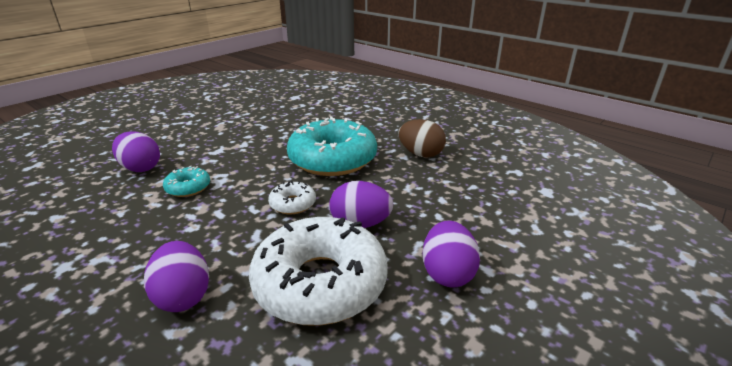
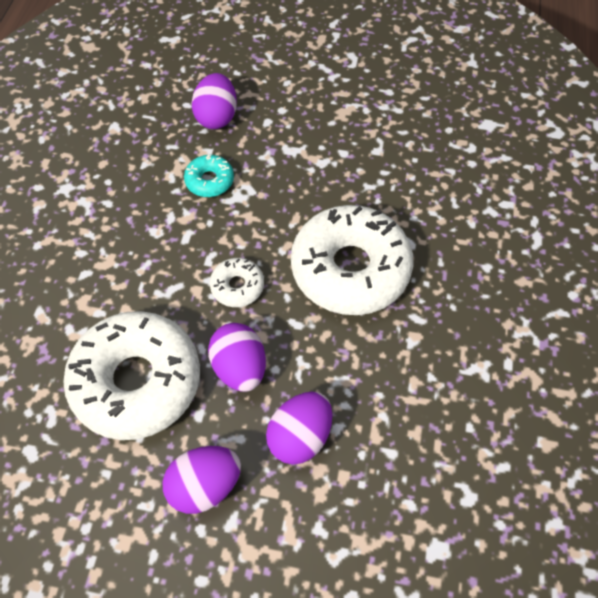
camera: 60 degrees right, 30 degrees up
purple egg [144,241,209,312] -> purple egg moved to [266,392,332,464]
turquoise donut [287,117,377,176] -> white donut [291,205,414,315]
brown egg [398,119,446,157] -> none

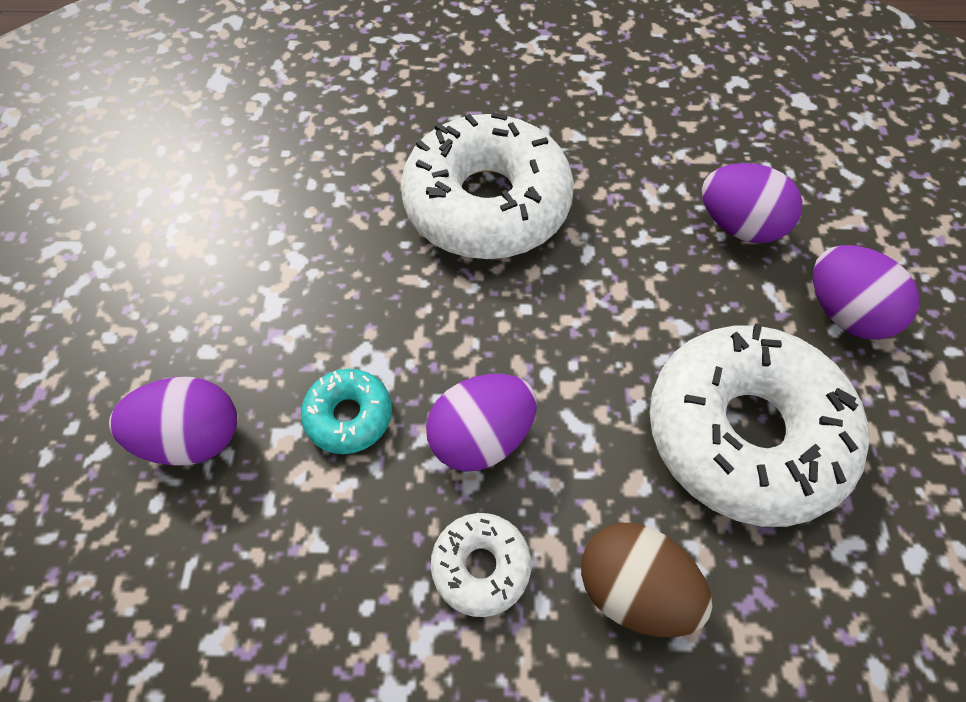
camera: 100 degrees left, 0 degrees up
purple egg [208,323,266,392] -> purple egg moved to [426,374,537,472]
white donut [210,258,264,307] -> white donut moved to [431,513,531,617]
none -> brown egg [581,523,712,637]

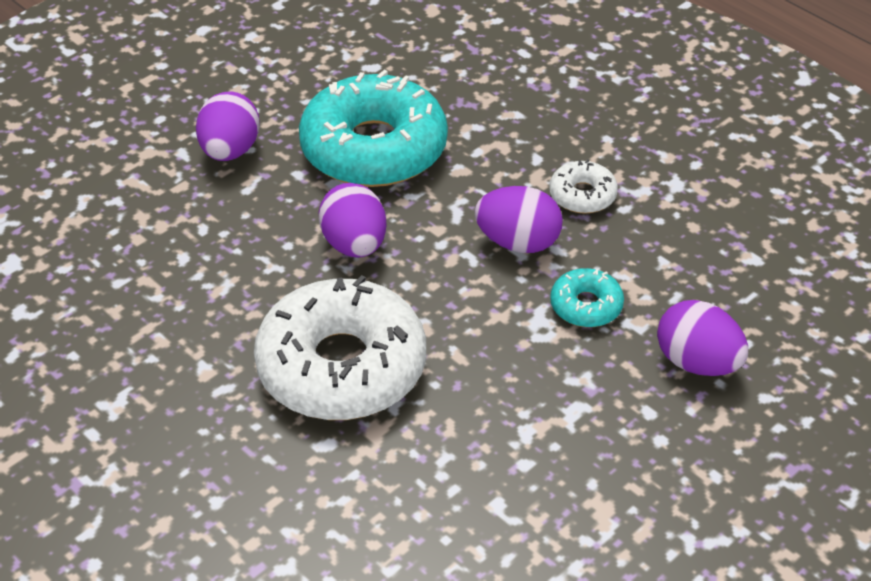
camera: 135 degrees left, 15 degrees down
brown egg [581,523,712,637] -> none
white donut [649,323,869,527] -> turquoise donut [299,70,448,187]
purple egg [702,163,802,243] -> purple egg moved to [319,183,387,258]

